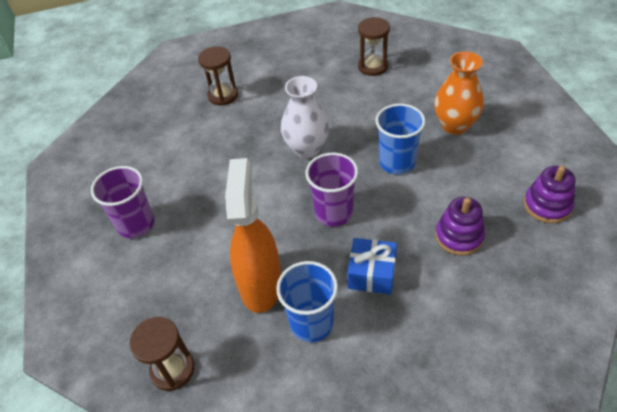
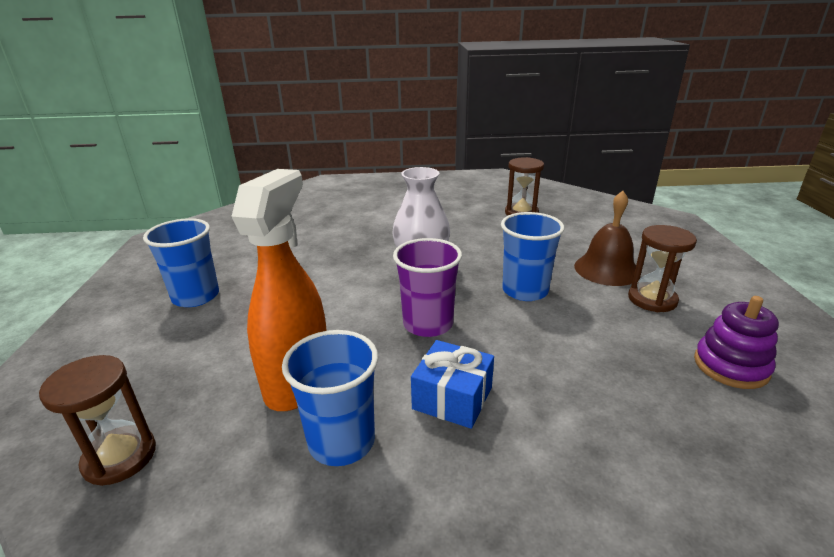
camera: 10 degrees right, 20 degrees down
purple cup [91,166,154,238] -> blue cup [143,218,219,307]
brown hourglass [198,46,238,106] -> brown hourglass moved to [628,225,697,312]
orange vase [434,51,484,135] -> brown bell [574,191,636,286]
purple stacking toy [435,197,485,256] -> none

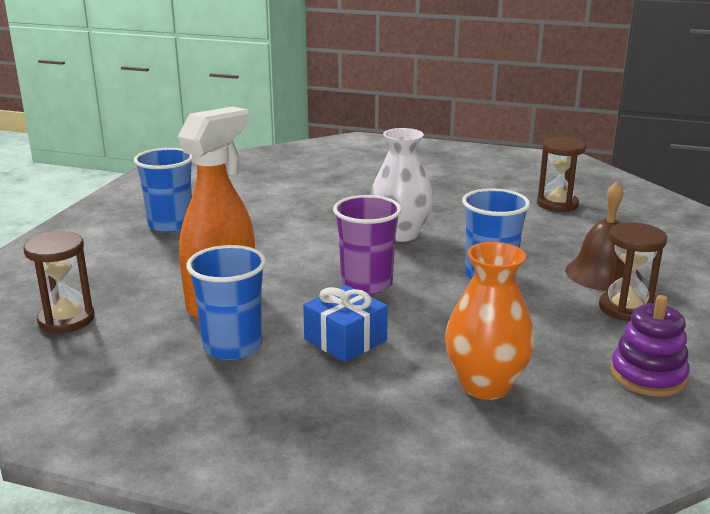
camera: 20 degrees right, 5 degrees down
none -> orange vase [445,242,535,400]

